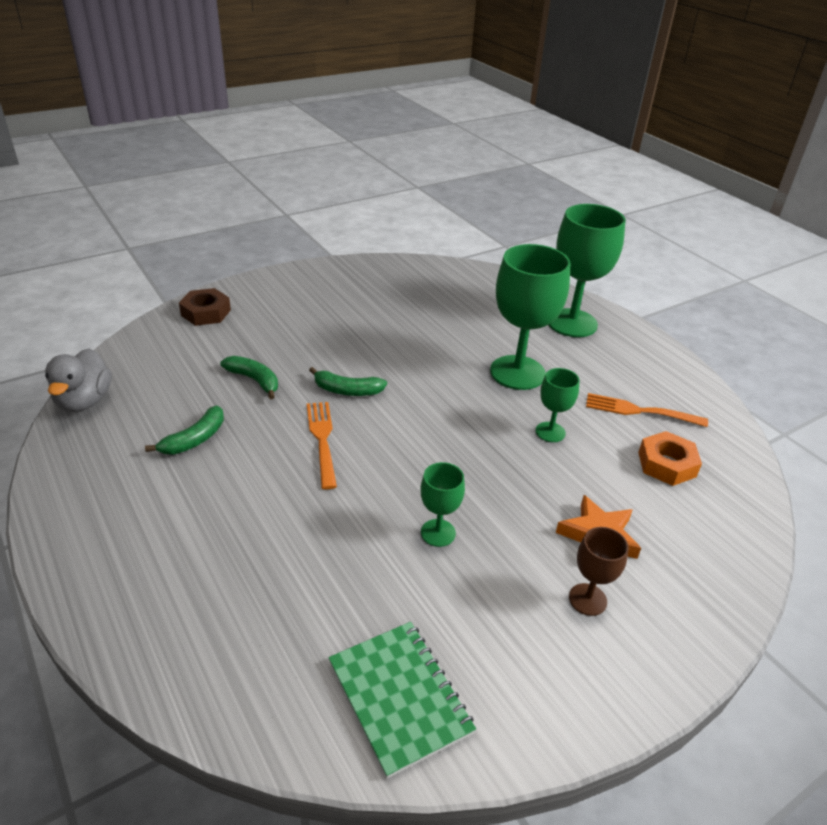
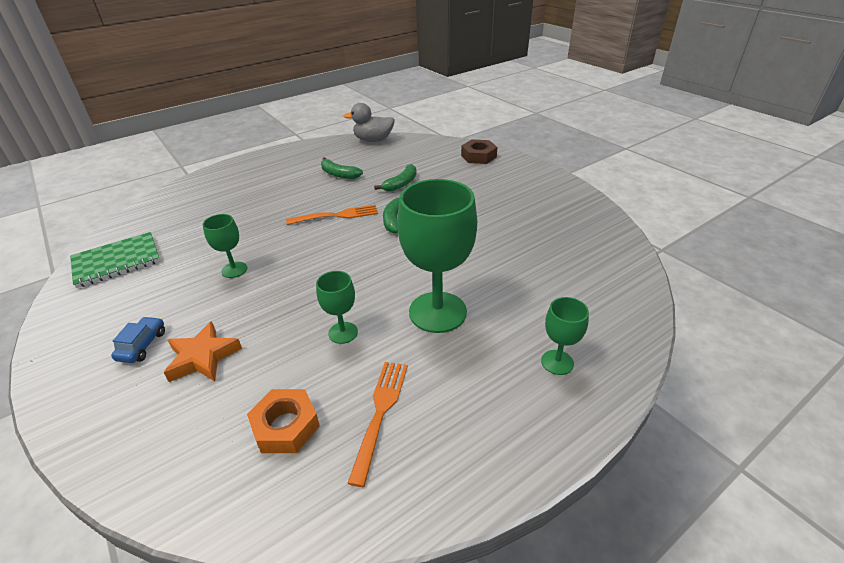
camera: 90 degrees right, 0 degrees up
green goblet [549,204,626,337] -> green goblet [541,297,589,375], size x0.49
brown goblet [569,527,629,616] -> blue car [111,316,165,363]

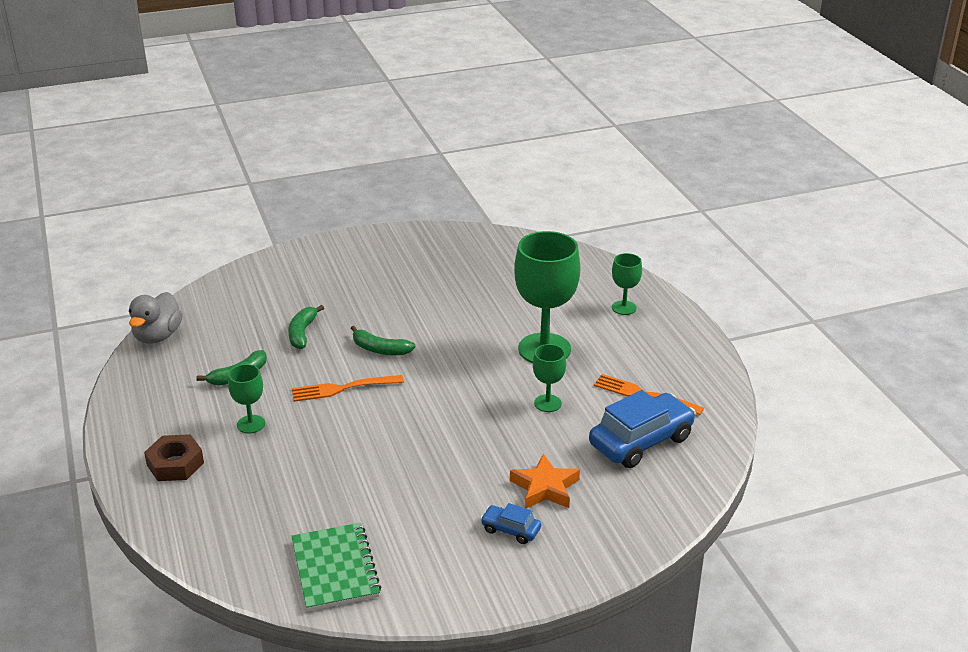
camera: 75 degrees left, 5 degrees down
green goblet [203,214,247,278] -> green goblet moved to [228,364,265,433]
orange nut [247,389,320,453] -> blue car [589,390,696,468]
orange fork [286,205,378,225] -> orange fork turned 105 degrees counterclockwise [292,375,404,402]
green banana [374,164,416,192] -> green banana turned 135 degrees counterclockwise [288,305,324,349]
brown nut [461,139,497,164] -> brown nut moved to [144,434,204,481]

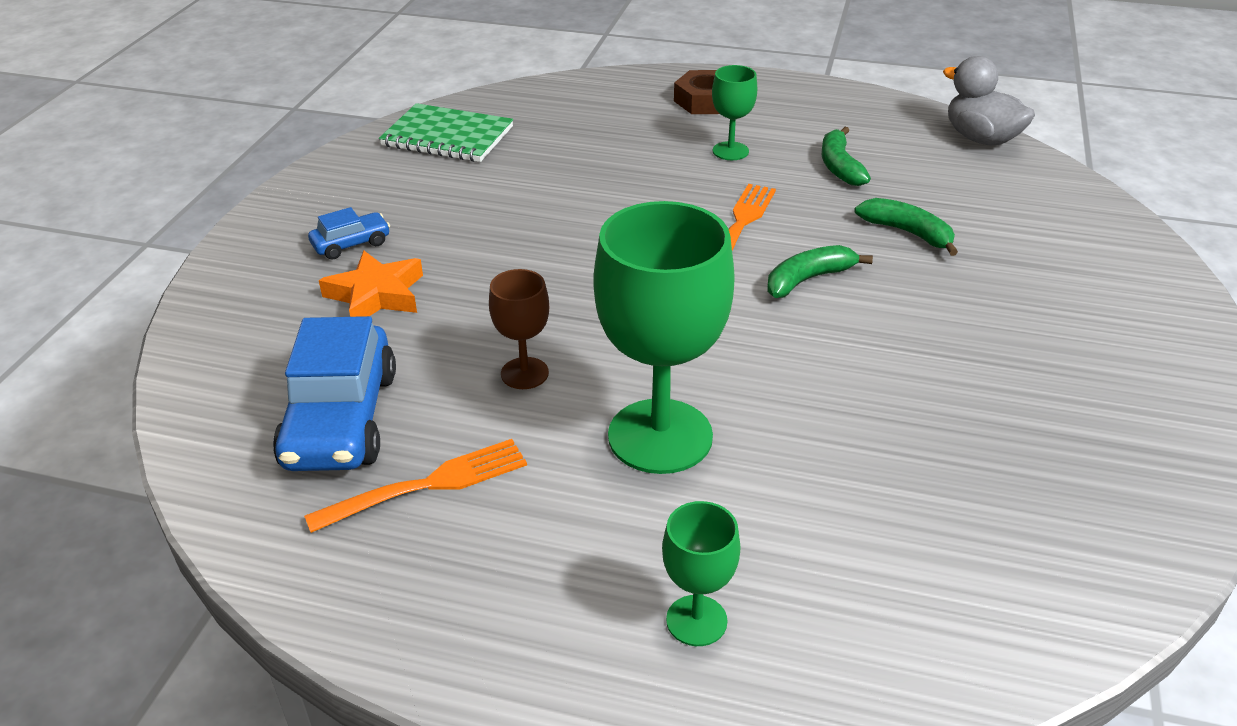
camera: 125 degrees right, 5 degrees up
green goblet [533,344,566,412] -> brown goblet [489,269,549,389]

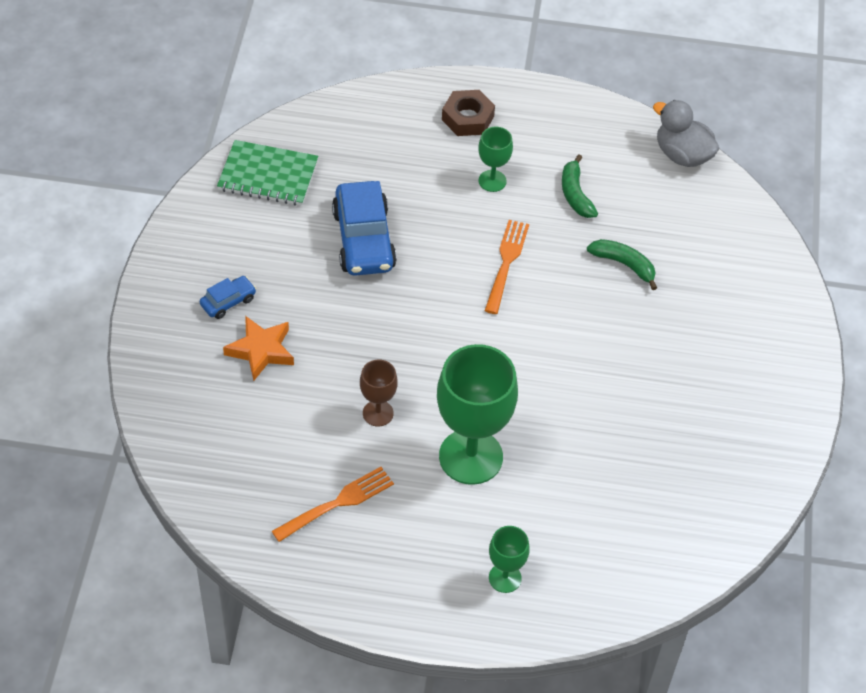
camera: 10 degrees left, 15 degrees up
blue car [273,316,396,471] -> blue car moved to [332,181,397,276]
green banana [767,245,873,298] -> none

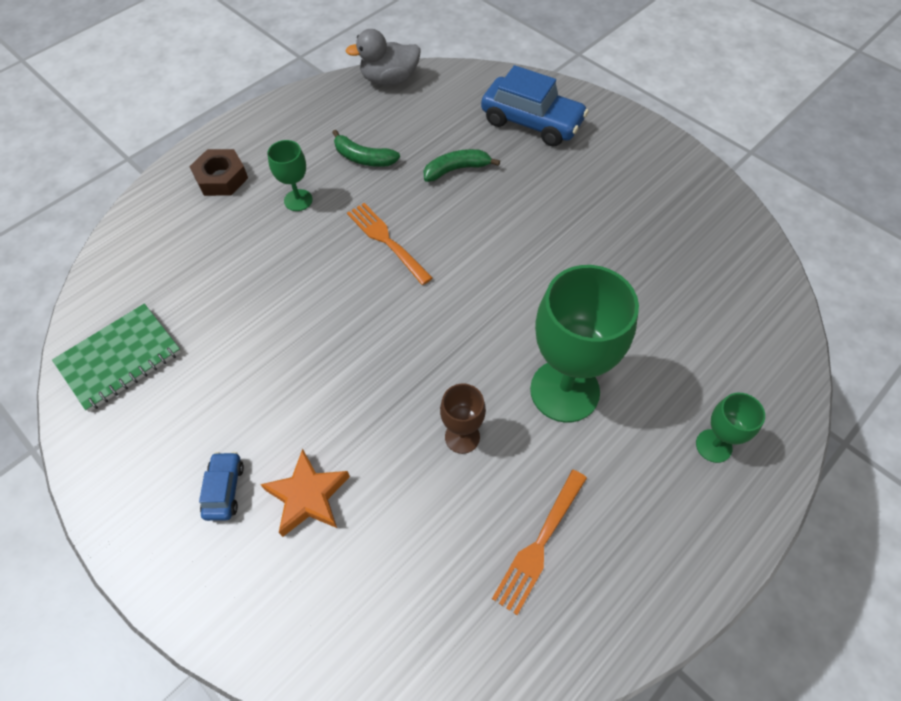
camera: 50 degrees left, 5 degrees up
orange fork [272,467,394,542] -> orange fork turned 150 degrees counterclockwise [492,470,587,615]
blue car [332,181,397,276] -> blue car moved to [481,65,589,146]

